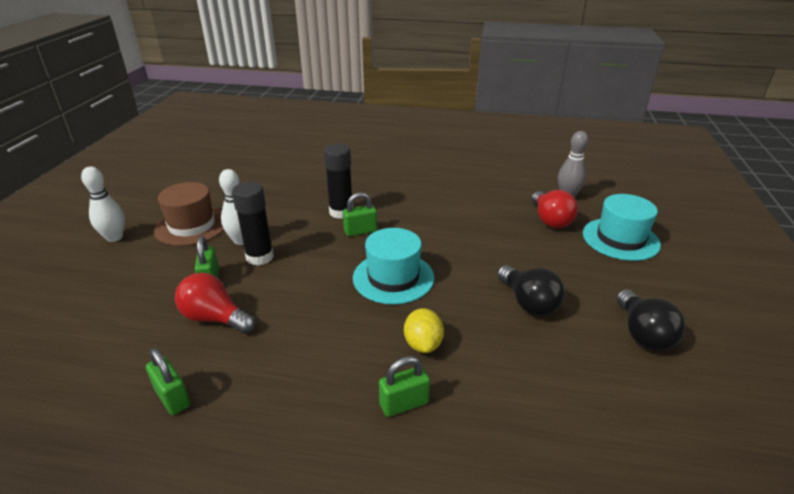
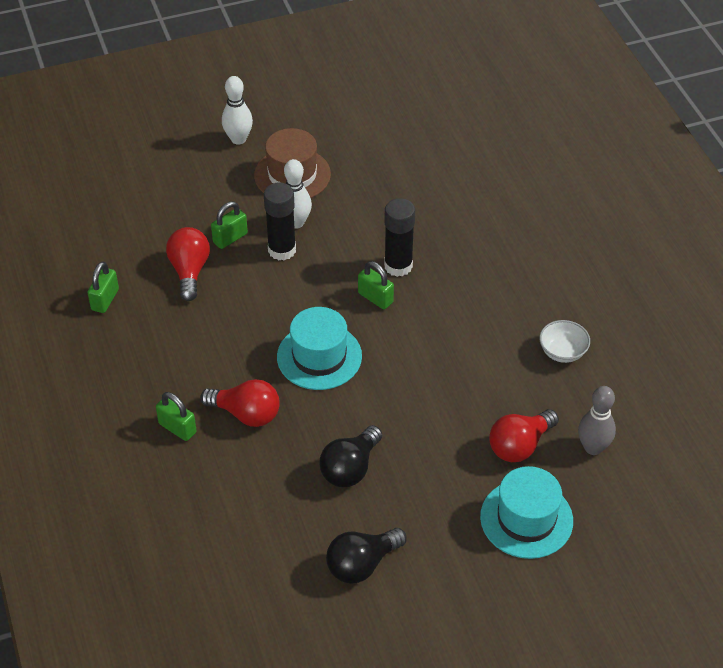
camera: 60 degrees right, 15 degrees up
yellow lemon [404,308,444,353] -> red light bulb [200,379,280,427]
none -> white bowl [539,320,590,363]

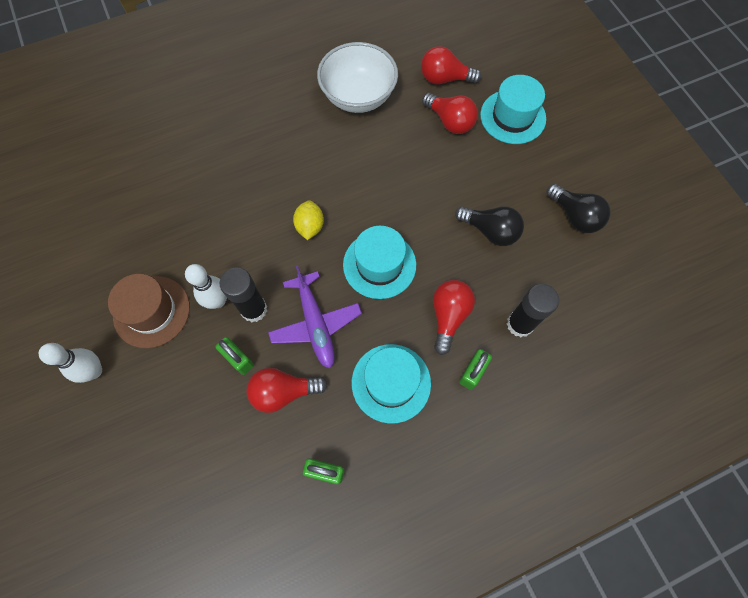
camera: 95 degrees left, 20 degrees up
green padlock [358,261,394,309] -> yellow lemon [293,200,324,240]
black glue stick [384,198,415,277] -> black glue stick moved to [507,284,559,337]
white bowl [539,320,590,363] -> white bowl [317,42,398,113], size x2.01
grey bowling pin [578,386,616,455] -> red light bulb [421,46,481,84]
none -> purple plane [268,266,362,368]
none -> turquoise hat [352,344,431,424]

